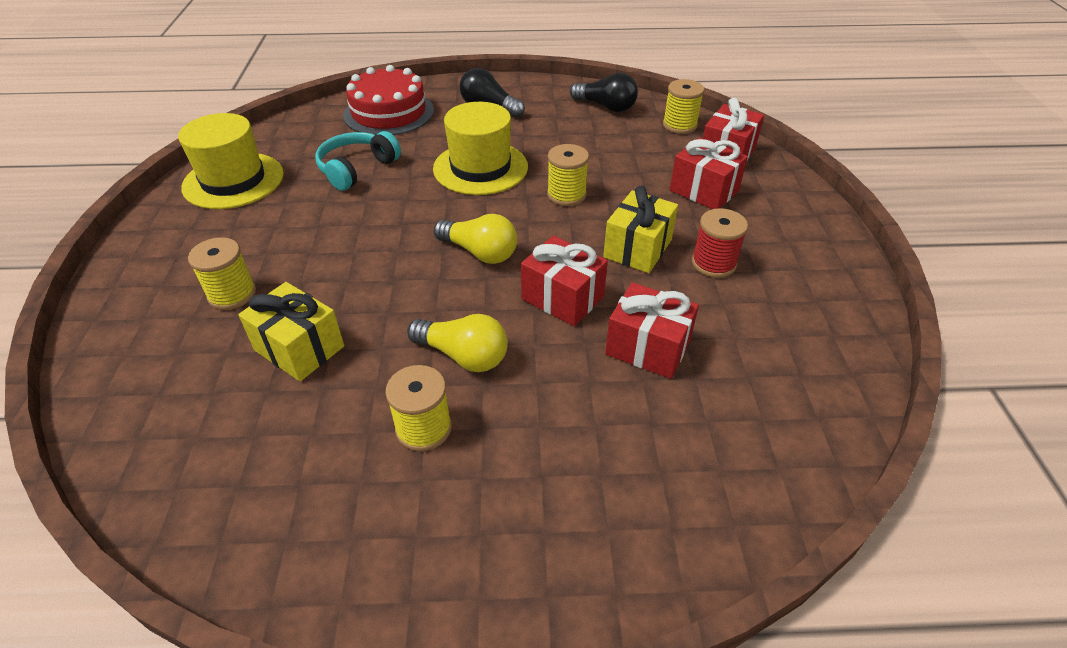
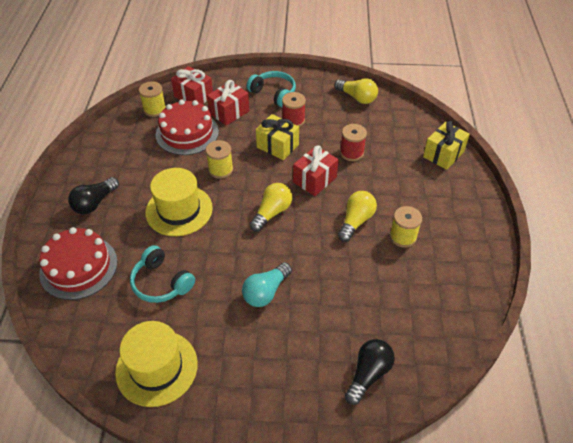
camera: 85 degrees left, 5 degrees up
yellow spool [188,237,256,310] -> none
yellow gift [238,282,344,381] -> yellow gift moved to [423,121,470,170]
black light bulb [570,73,638,112] -> black light bulb moved to [345,339,395,405]
red gift [605,282,699,379] -> red spool [340,124,367,161]
none -> red cake [156,100,219,155]
none -> turquoise light bulb [242,262,292,307]
none -> turquoise headphones [247,71,296,107]
none -> yellow light bulb [334,78,378,104]

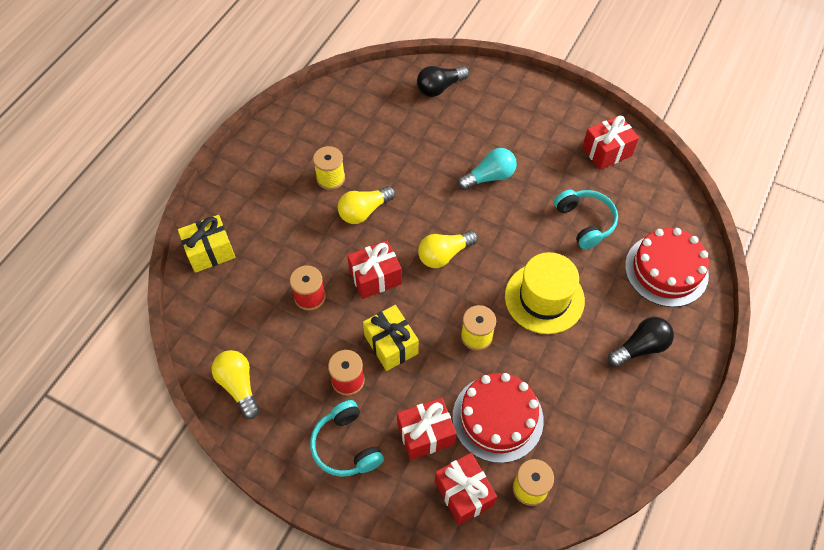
camera: 155 degrees left, 10 degrees up
yellow hat [115,321,198,407] -> red gift [582,115,639,170]

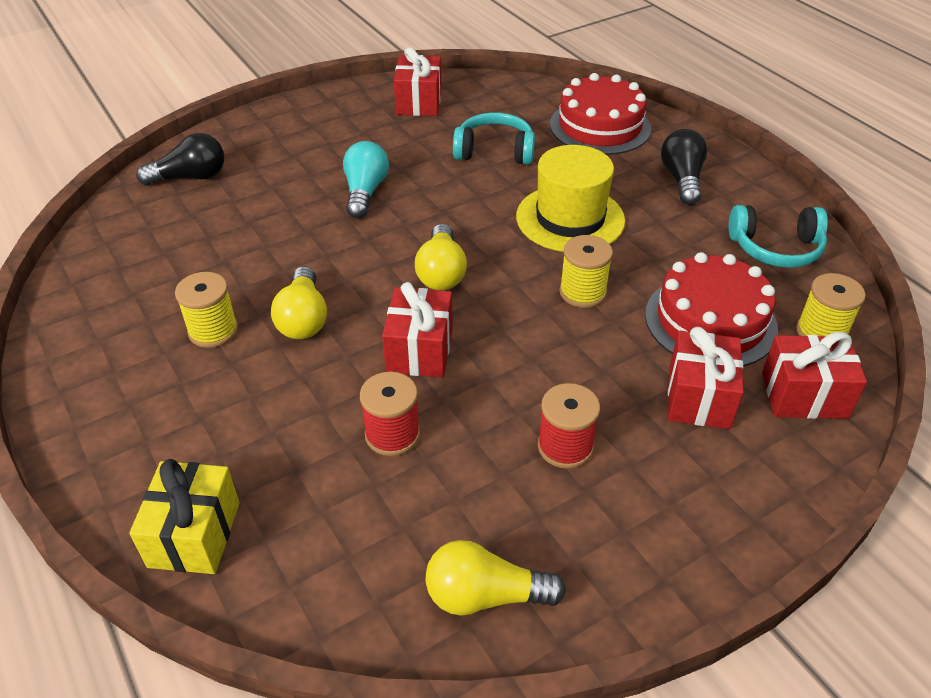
camera: 60 degrees left, 15 degrees down
turquoise headphones [310,400,384,477] -> turquoise headphones moved to [729,205,828,268]
yellow gift [363,305,419,371] -> none
black light bulb [417,66,469,97] -> black light bulb turned 105 degrees counterclockwise [136,133,224,186]

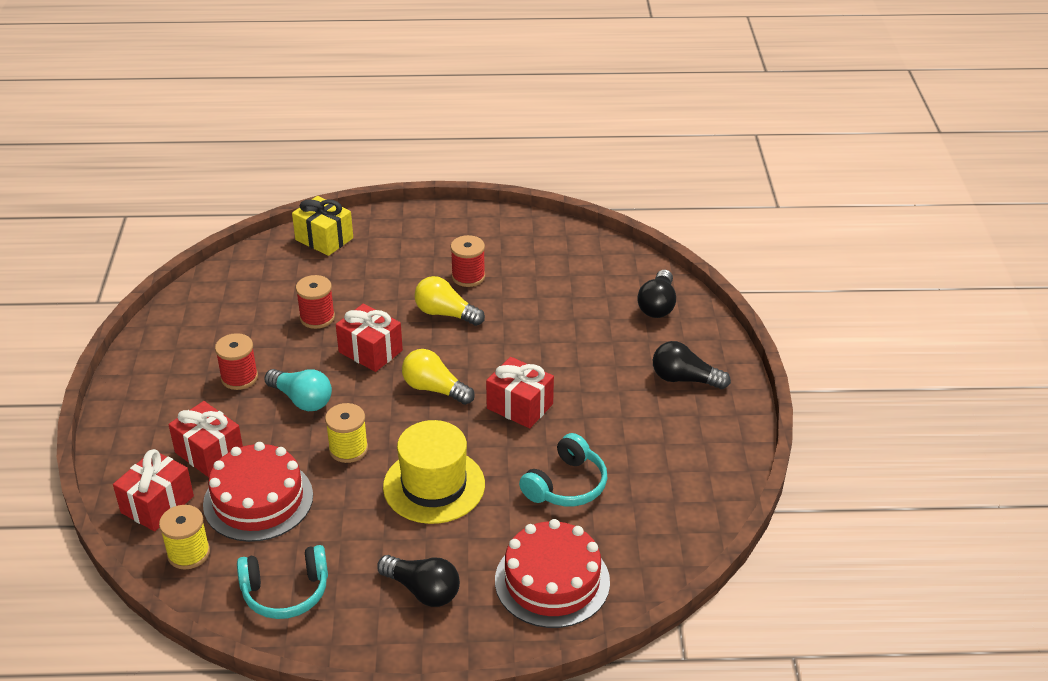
camera: 120 degrees right, 5 degrees down
yellow spool [175,272,238,348] -> red spool [451,235,485,287]
turquoise light bulb [343,141,389,218] -> turquoise light bulb moved to [264,369,332,411]
red gift [394,47,442,116] -> red gift moved to [486,357,554,428]
yellow light bulb [425,540,566,616] -> none
turquoise headphones [729,205,828,268] -> turquoise headphones turned 135 degrees counterclockwise [237,545,328,619]
none -> black light bulb [653,341,731,389]

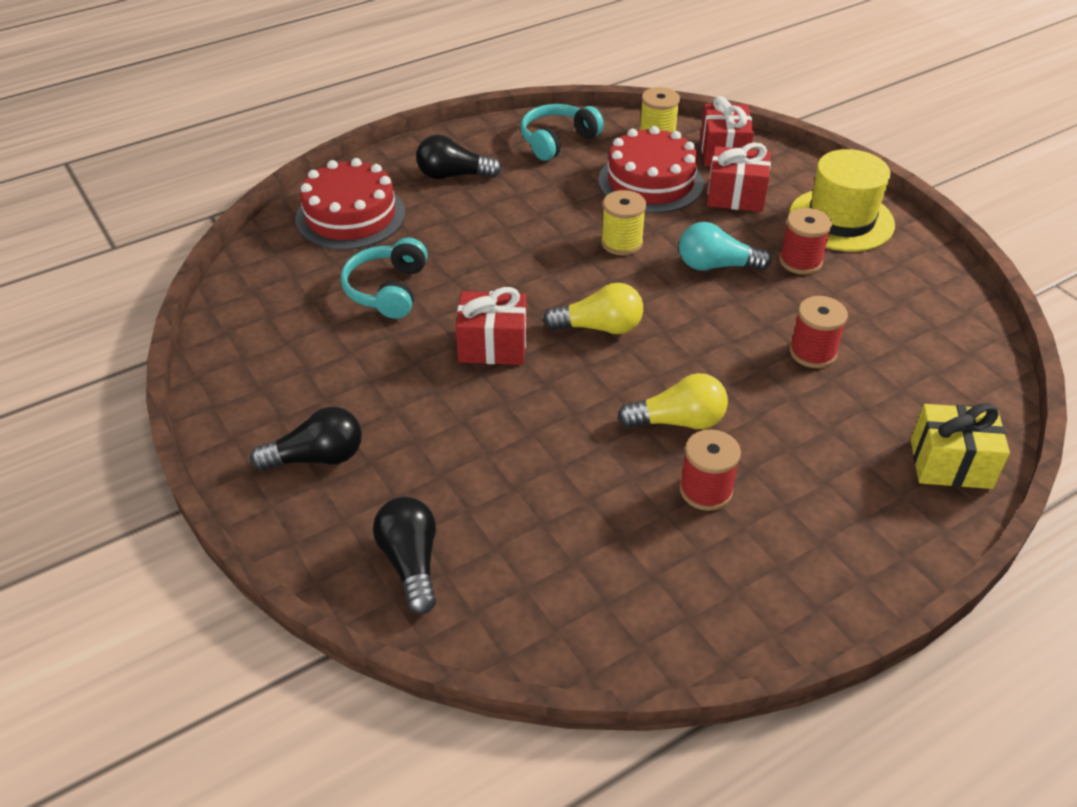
camera: 150 degrees right, 5 degrees up
red gift [336,303,403,372] -> none
yellow hat [383,420,485,524] -> yellow hat moved to [789,149,895,252]

